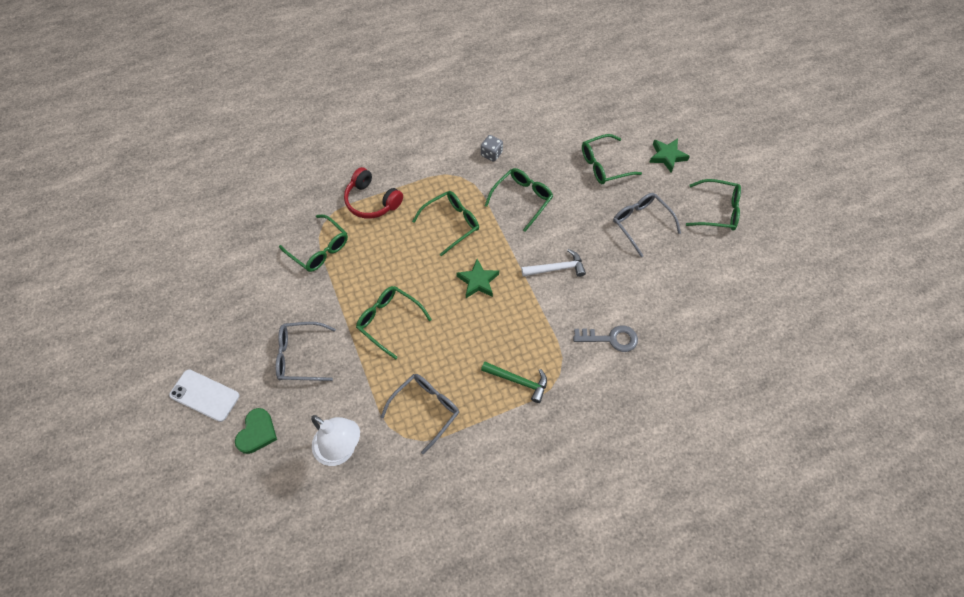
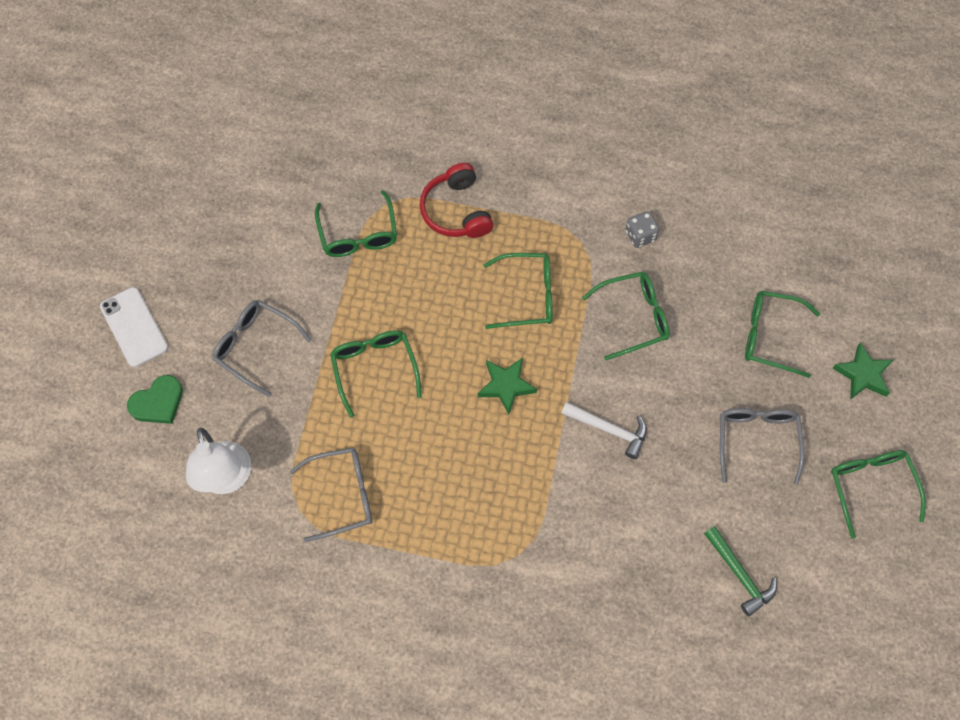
camera: 35 degrees right, 5 degrees up
green hammer [481,361,547,403] -> green hammer moved to [704,526,777,616]
grey key [573,325,638,352] -> none
green glasses [686,179,741,231] -> green glasses turned 150 degrees counterclockwise [831,450,926,539]

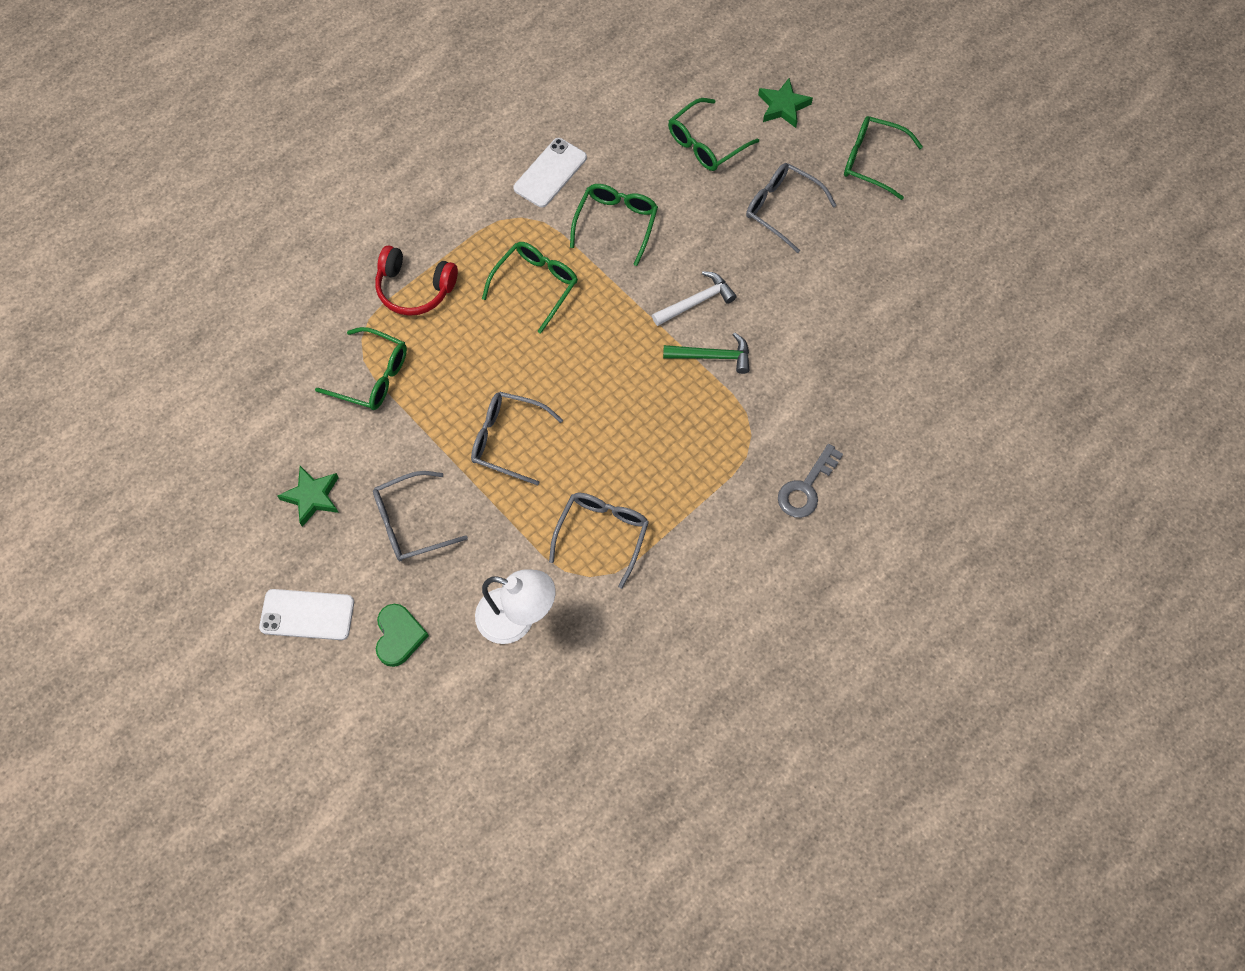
camera: 55 degrees left, 0 degrees up
green glasses [330,330,422,418] -> grey glasses [471,392,563,486]
green star [478,358,537,415] -> green star moved to [277,466,339,527]
grey dice [626,211,659,248] -> white phone [513,138,587,208]
green hammer [704,526,777,616] -> green hammer moved to [663,332,750,374]
none -> grey key [778,444,843,518]

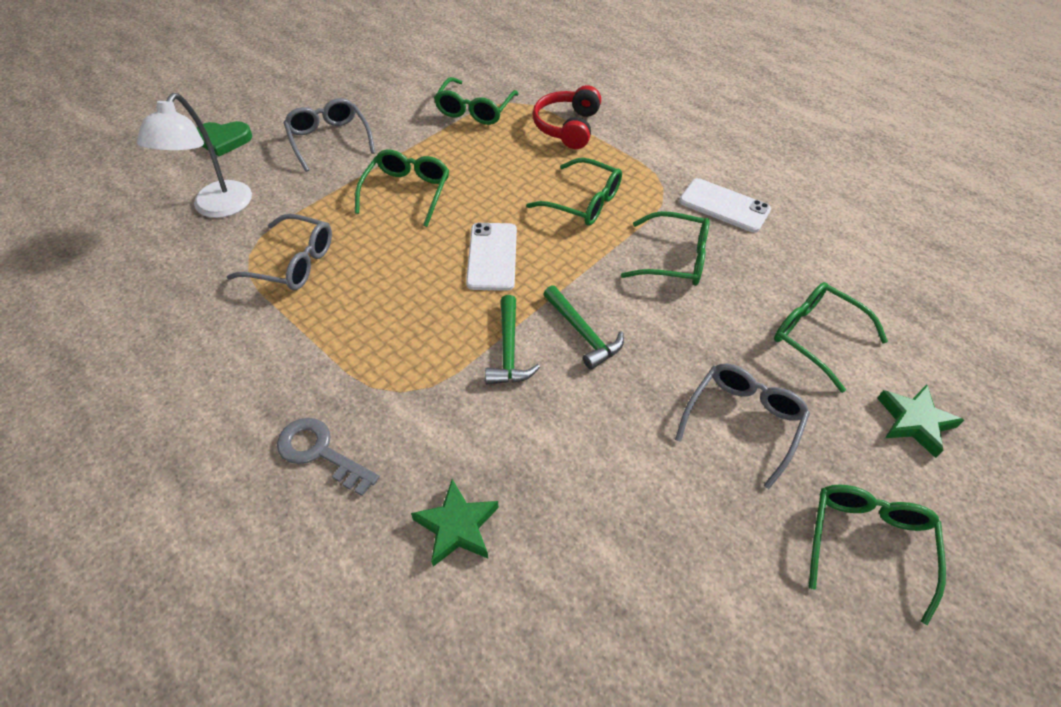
camera: 85 degrees right, 15 degrees down
white phone [259,589,354,640] -> white phone moved to [466,223,517,291]
green star [277,466,339,527] -> green star moved to [411,479,498,567]
grey glasses [471,392,563,486] -> green glasses [355,149,449,227]
white hammer [652,271,737,326] -> green hammer [543,285,624,370]

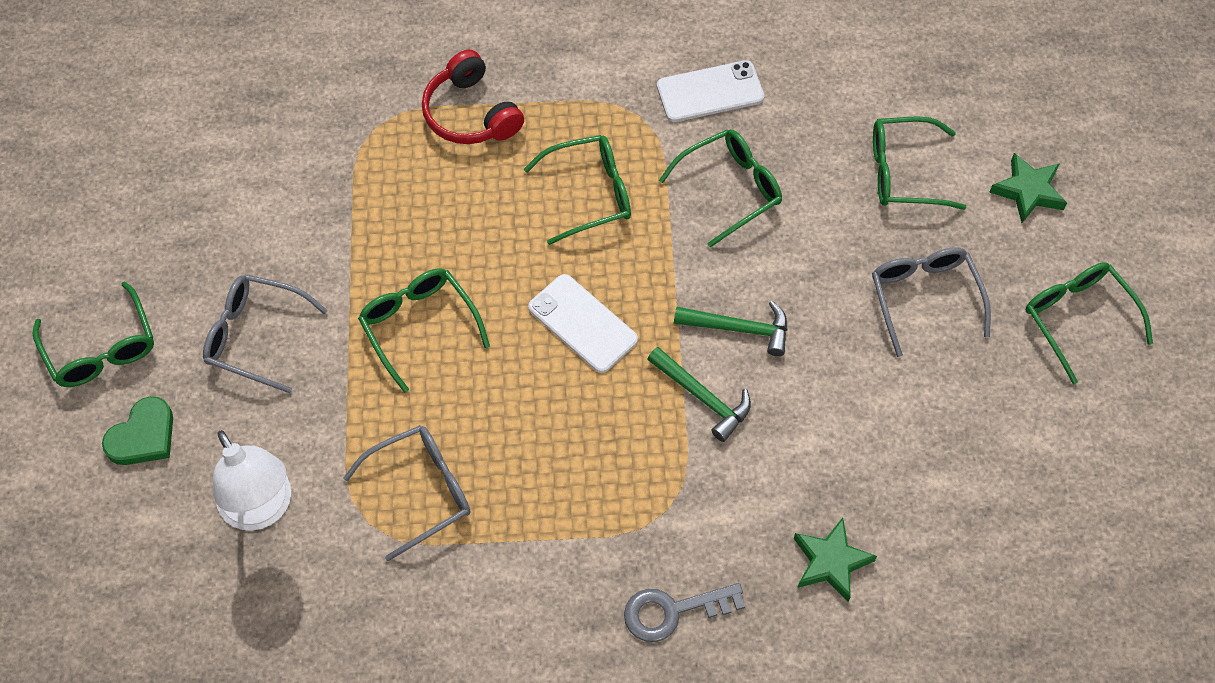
camera: 45 degrees left, 10 degrees up
green glasses [434,77,519,125] -> green glasses moved to [33,281,154,387]

